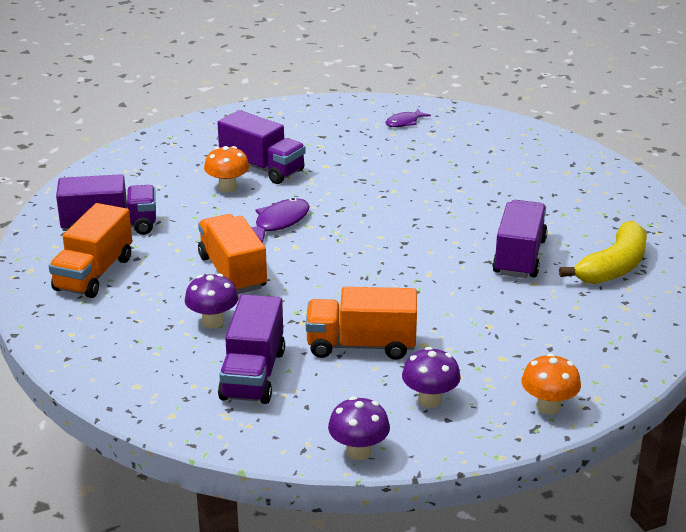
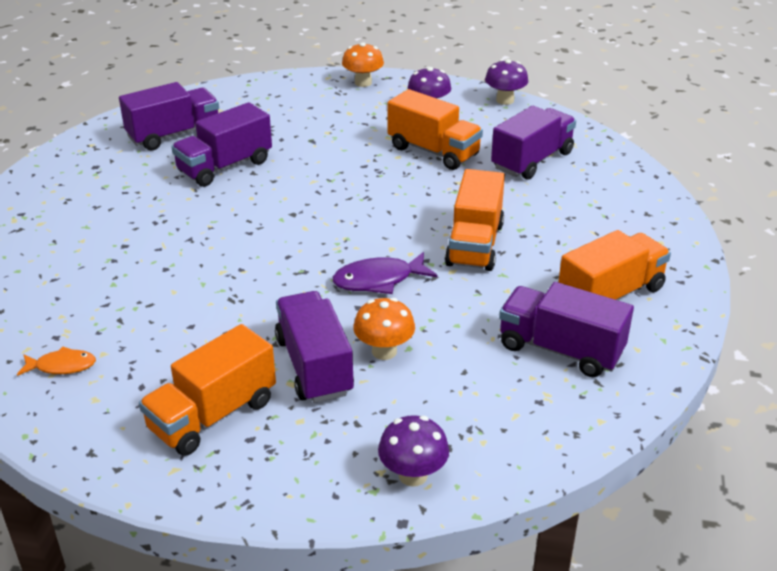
camera: 145 degrees left, 5 degrees up
purple mushroom [185,273,238,328] -> purple mushroom moved to [378,415,449,487]
purple fish [385,108,431,127] -> orange fish [17,347,96,376]
yellow banana [559,220,647,284] -> purple truck [119,82,219,150]
none -> orange truck [139,324,276,456]

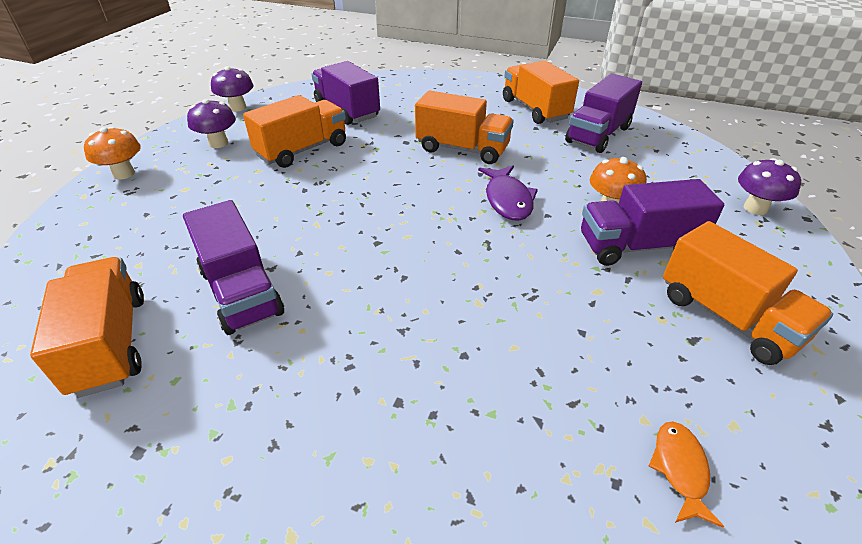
camera: 80 degrees left, 5 degrees up
purple truck [119,82,219,150] -> orange truck [30,257,144,398]

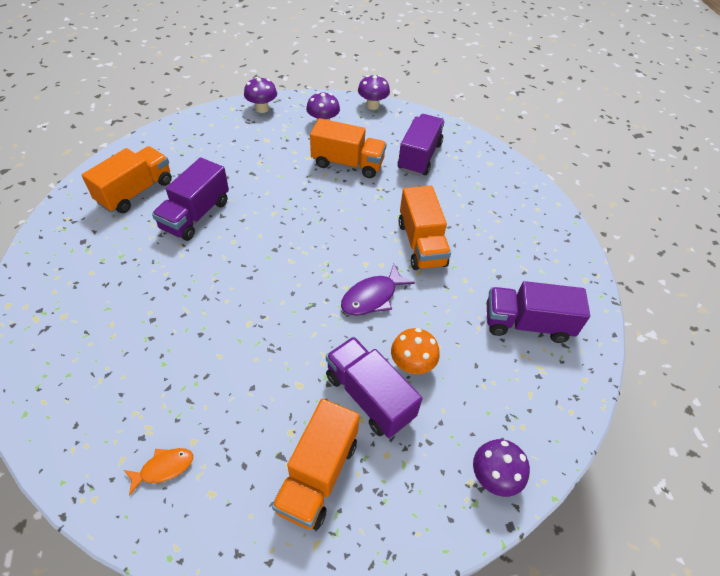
camera: 55 degrees right, 10 degrees up
orange mushroom [84,127,141,180] -> purple mushroom [244,77,277,113]
orange truck [503,60,579,124] -> none

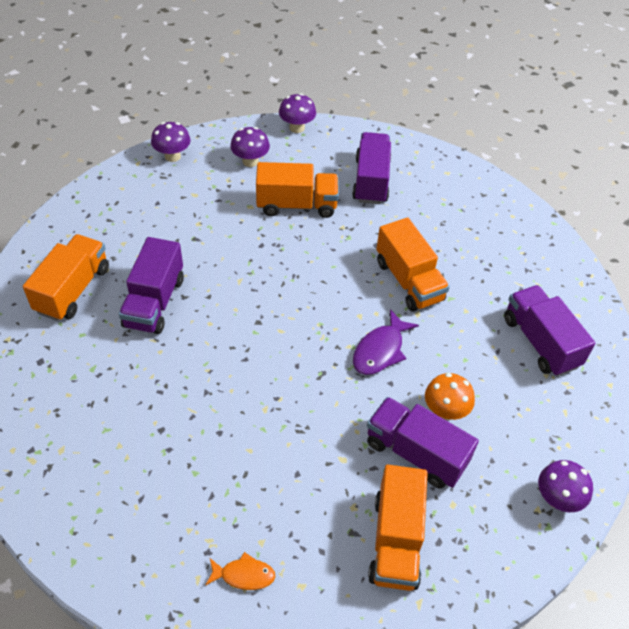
camera: 15 degrees left, 0 degrees up
orange fish [124,448,193,496] -> orange fish turned 45 degrees clockwise [205,552,276,590]
purple truck [487,281,590,343] -> purple truck turned 75 degrees clockwise [504,285,595,377]

